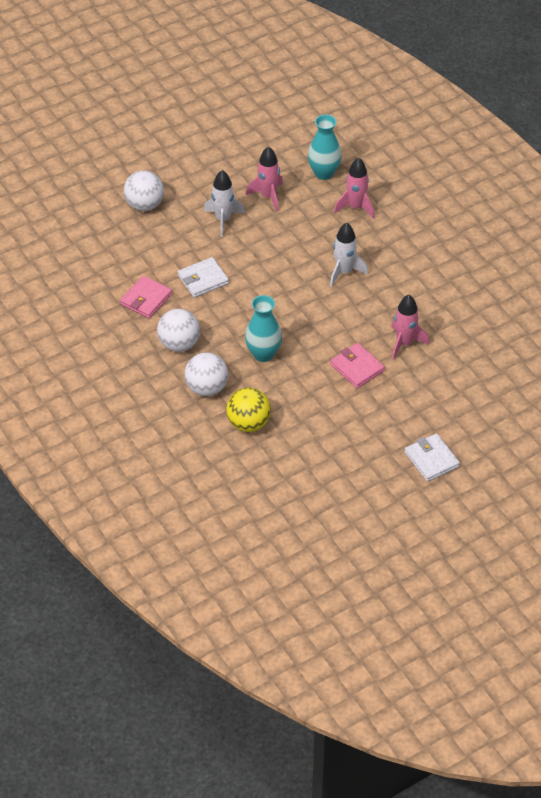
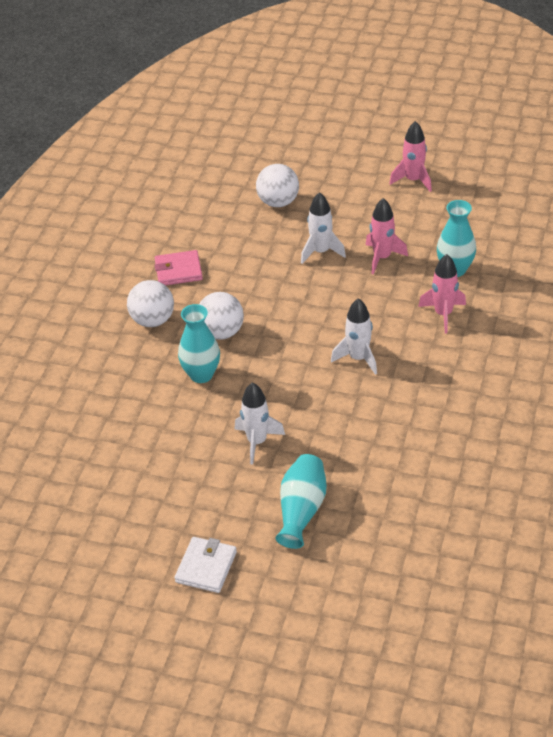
camera: 50 degrees right, 5 degrees down
white wallet [178,257,229,298] -> none
white ball [185,352,228,396] -> white ball moved to [199,292,244,340]
yellow ball [226,388,271,432] -> none
pink wallet [330,343,385,388] -> white rocket [235,382,285,465]
pink rocket [391,295,429,360] -> pink rocket moved to [389,121,432,192]
none -> turquoise vase [276,454,327,549]

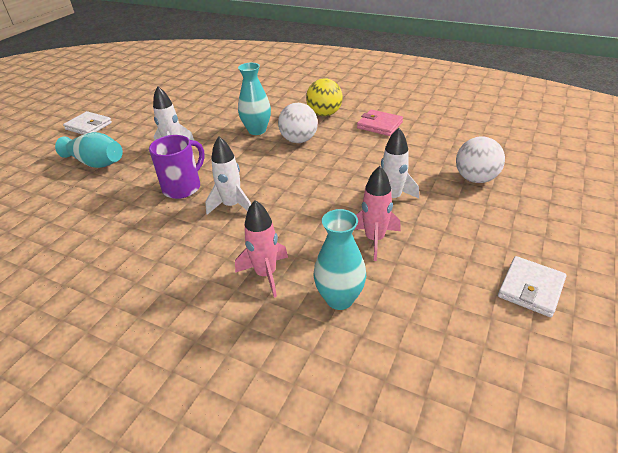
camera: 100 degrees right, 5 degrees down
white ball [127,280,174,327] -> yellow ball [306,78,343,116]
pink wallet [154,250,203,285] -> pink wallet turned 60 degrees counterclockwise [357,109,403,136]
pink rocket [389,121,432,192] -> white wallet [498,256,566,317]
none -> purple mug [149,135,205,199]

